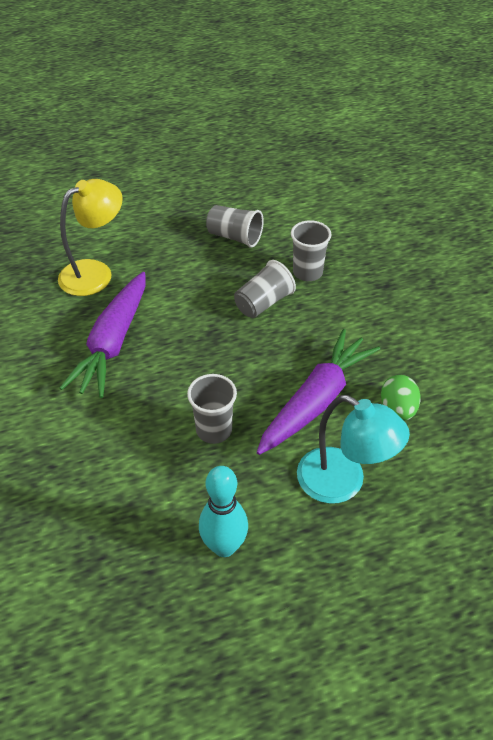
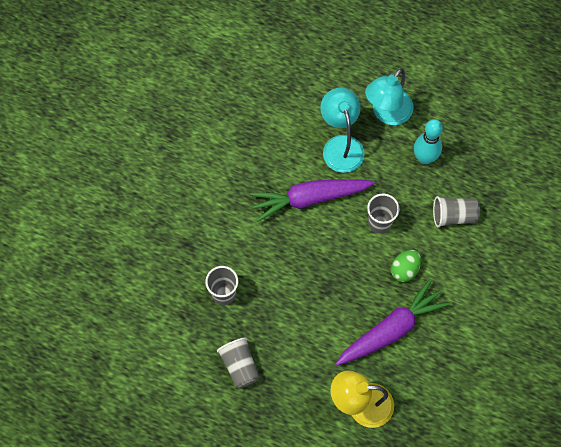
camera: 140 degrees left, 20 degrees up
grey cup [234,260,296,318] -> grey cup moved to [433,196,480,228]
green egg [381,375,421,421] -> green egg moved to [391,250,421,282]
none -> turquoise lamp [365,69,413,125]

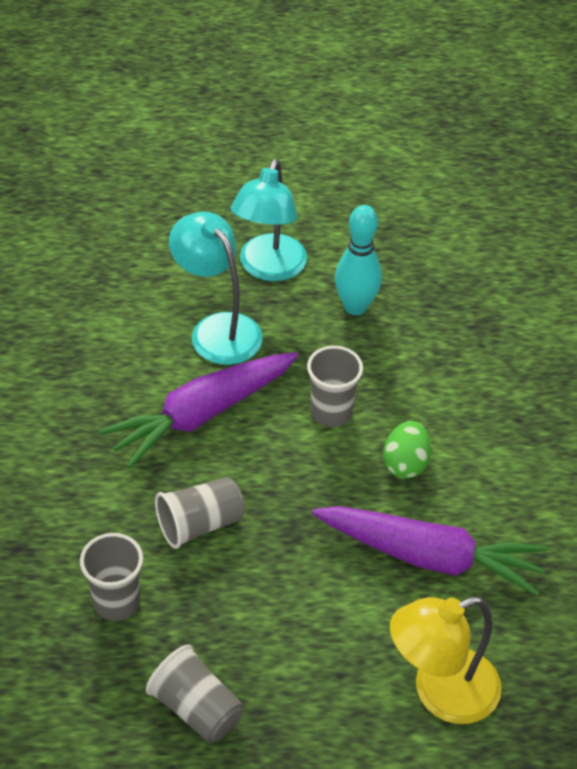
camera: 25 degrees left, 20 degrees down
purple carrot [336,279,450,366] -> purple carrot turned 75 degrees clockwise [312,506,548,596]
grey cup [433,196,480,228] -> grey cup moved to [155,477,245,549]

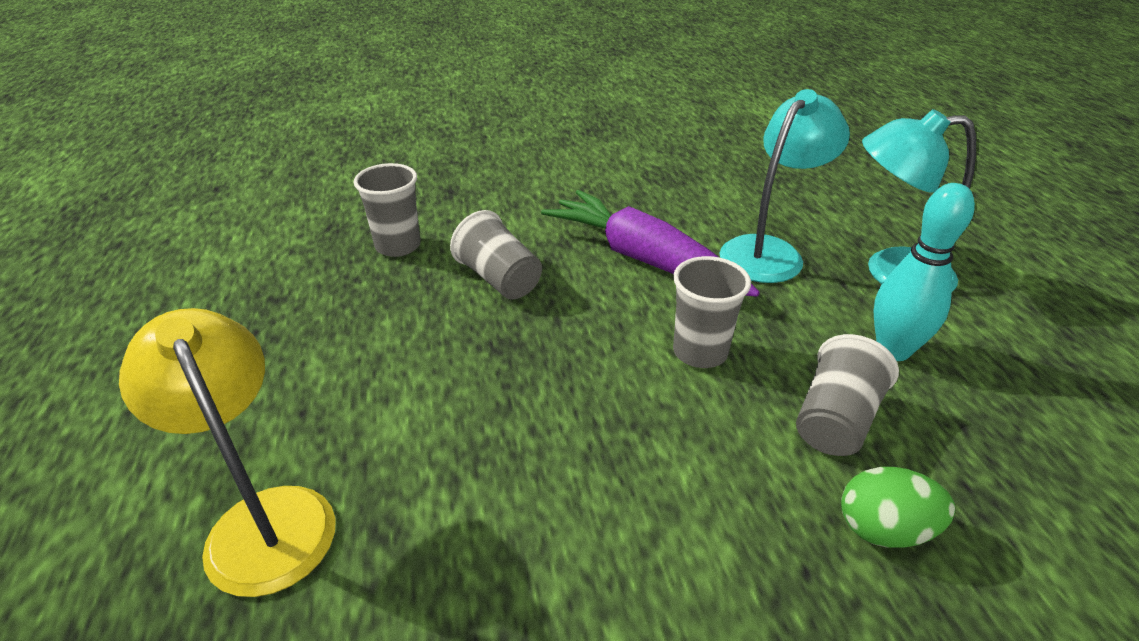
camera: 80 degrees right, 10 degrees down
grey cup [146,645,243,743] -> grey cup moved to [796,334,899,456]
purple carrot [312,506,548,596] -> none
green egg [383,421,431,479] -> green egg moved to [841,467,955,548]

